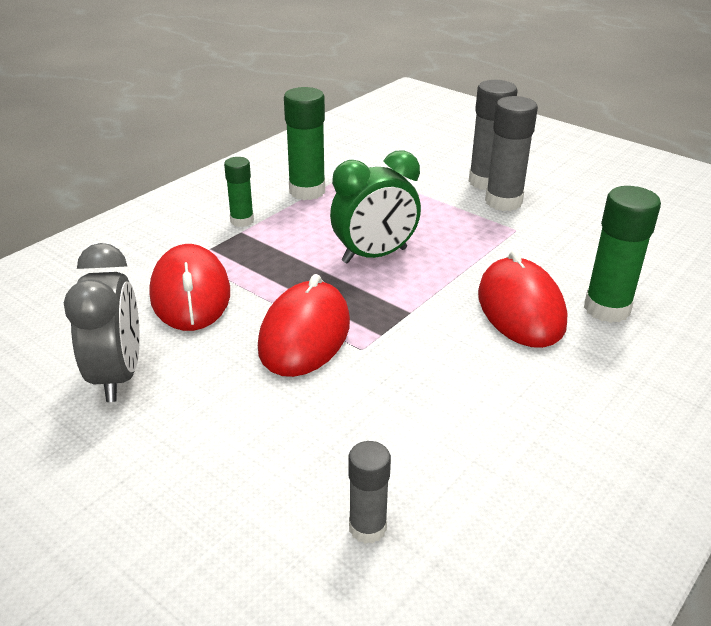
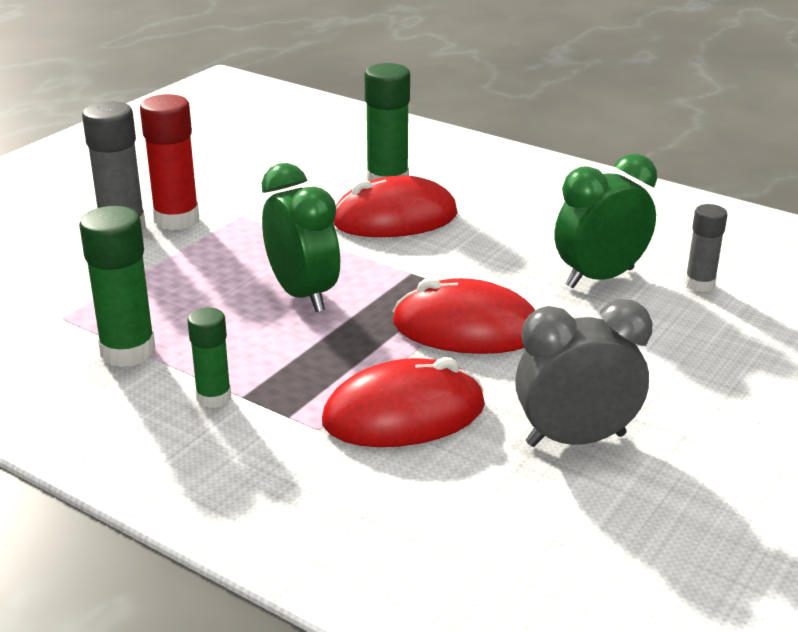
camera: 95 degrees left, 5 degrees down
grey glue stick [485,96,538,211] -> red glue stick [140,94,199,230]
none -> green clock [555,154,657,288]

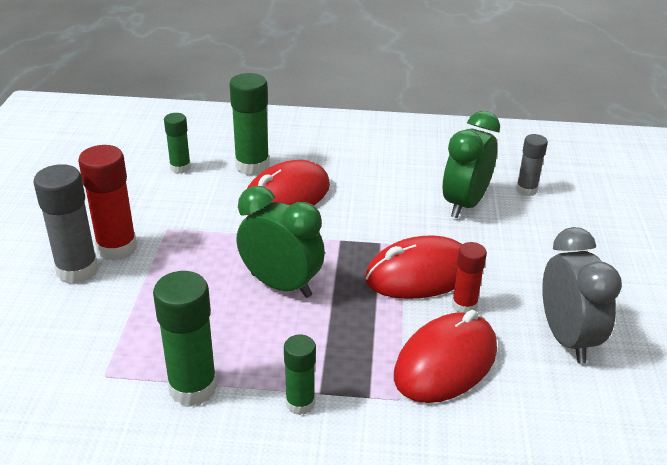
camera: 30 degrees left, 5 degrees up
grey clock [515,299,653,447] -> grey clock turned 120 degrees clockwise [542,227,622,363]
none -> green glue stick [164,113,191,174]
none -> red glue stick [452,242,487,313]

